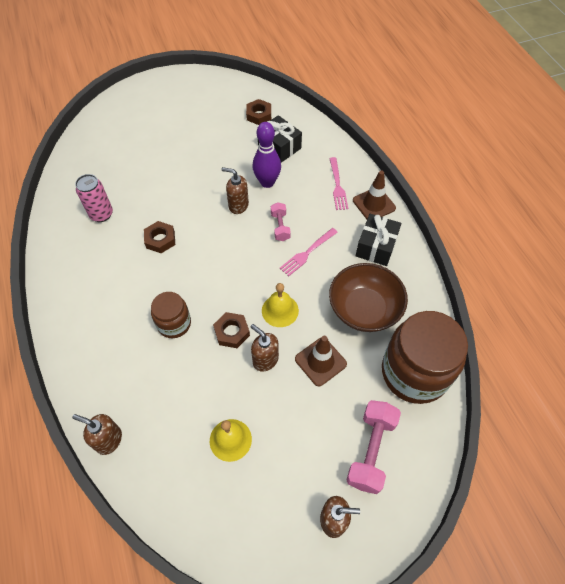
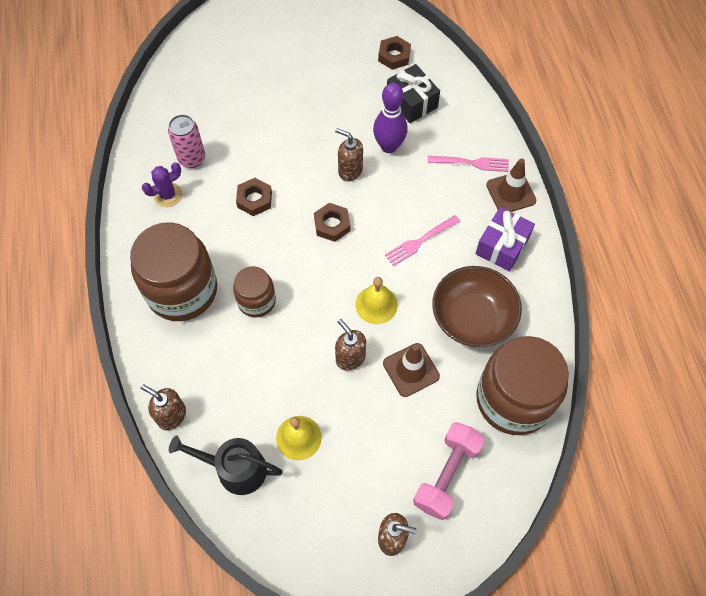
camera: 10 degrees right, 5 degrees up
brown nut [213,312,250,348] -> brown nut moved to [314,203,350,242]
pink dumbbell [271,202,291,241] -> none
pink fork [329,157,348,210] -> pink fork turned 90 degrees counterclockwise [428,156,509,172]
black gift [356,214,401,266] -> purple gift [475,207,535,272]
none -> brown jar [130,222,217,321]
none -> purple cactus [142,163,182,207]
none -> black watering can [169,435,283,495]

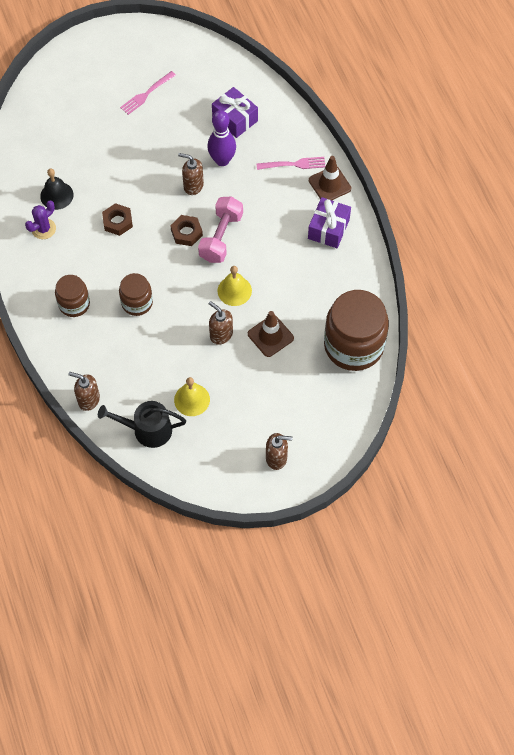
camera: 10 degrees left, 0 degrees up
brown jar [130,222,217,321] -> brown jar [55,275,90,317], size x0.53
pink can [168,114,205,168] -> black bell [40,169,74,210]
brown nut [378,36,411,70] -> none
pink fork [385,215,460,266] -> pink fork moved to [120,71,176,115]
black gift [387,64,440,123] -> purple gift [212,87,258,138]
pink dumbbell [413,422,485,520] -> pink dumbbell moved to [198,196,243,263]
brown bowl [432,266,522,347] -> none

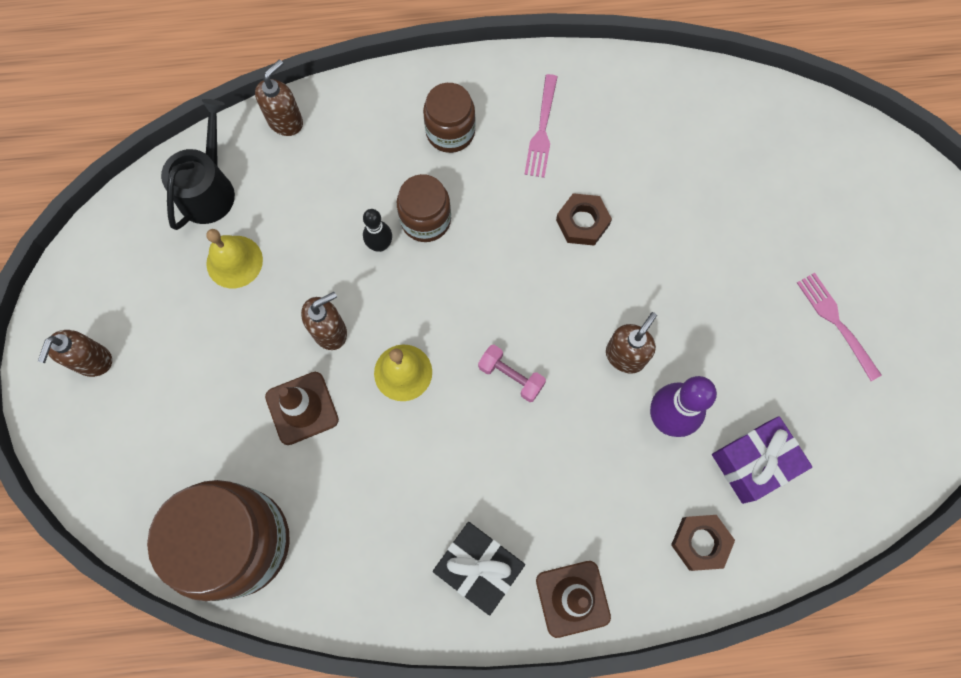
camera: 105 degrees right, 10 degrees up
purple cactus [25,201,56,239] -> none
black bell [40,169,74,210] -> none
brown nut [170,215,203,246] -> brown nut moved to [671,515,735,571]
pink dumbbell [198,196,243,263] -> pink dumbbell [478,345,546,402], size x0.58
pink fork [257,157,325,170] -> pink fork moved to [524,74,557,178]
purple gift [308,197,351,248] -> black gift [433,522,525,616]
none -> black bowling pin [363,209,392,252]

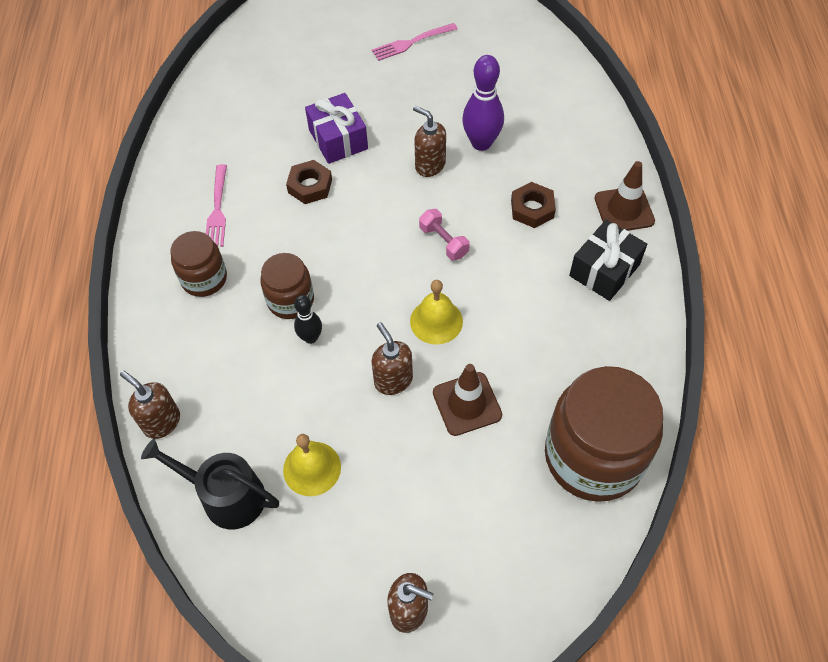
camera: 85 degrees left, 15 degrees down
pink dumbbell [478,345,546,402] -> pink dumbbell turned 75 degrees counterclockwise [419,209,470,260]
pink fork [524,74,557,178] -> pink fork turned 75 degrees clockwise [206,164,227,247]
brown nut [671,515,735,571] -> brown nut moved to [511,182,556,228]
purple gift [712,416,812,504] -> purple gift moved to [305,93,368,164]

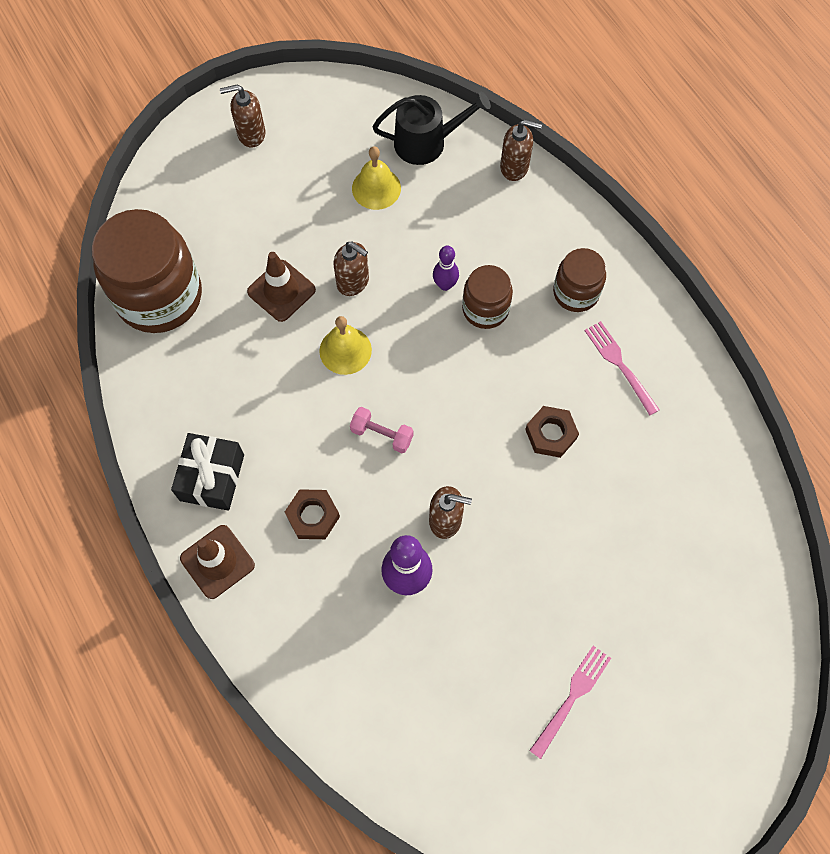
camera: 150 degrees right, 10 degrees up
black bowling pin [294,295,322,344] -> purple bowling pin [433,246,459,291]
purple gift [305,93,368,164] -> none

